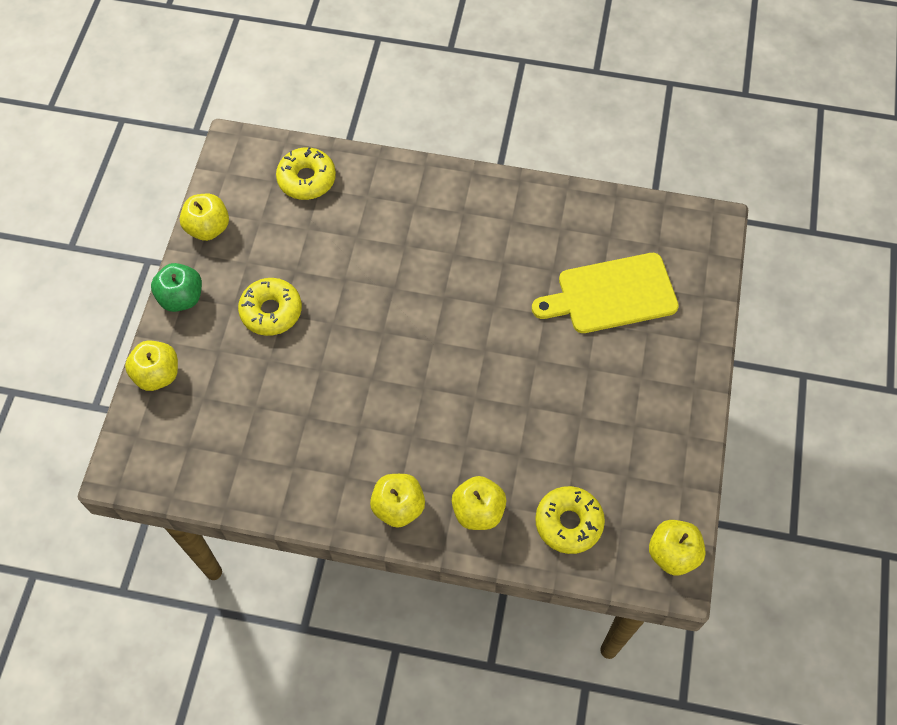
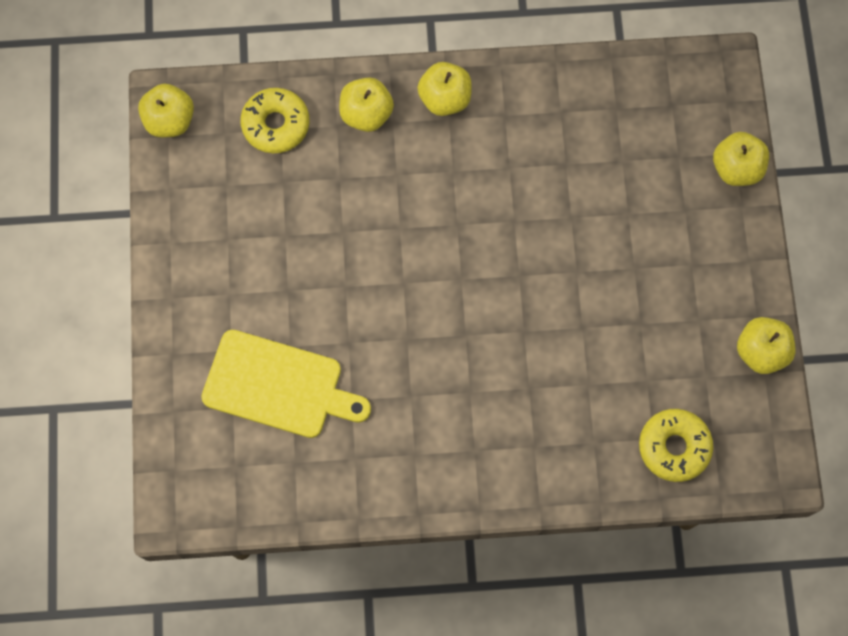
camera: 165 degrees right, 10 degrees up
green apple [151,263,202,312] -> none
yellow donut [238,278,302,336] -> none
yellow cutting board [532,253,679,333] -> yellow cutting board turned 45 degrees clockwise [201,330,371,438]

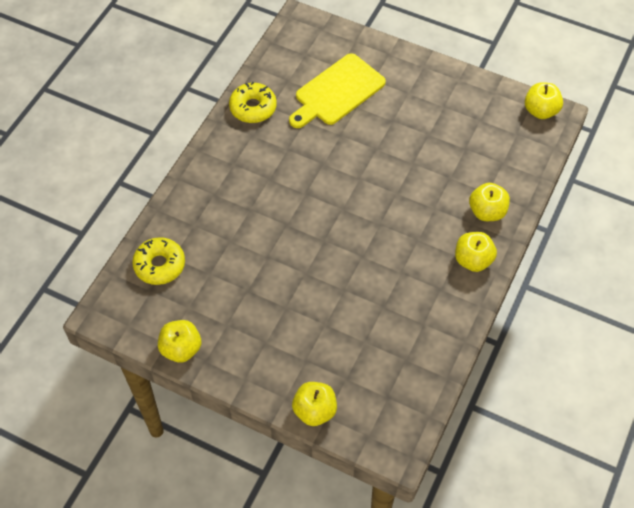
camera: 120 degrees right, 15 degrees down
yellow donut [240,88,310,153] -> yellow donut moved to [229,82,277,123]

